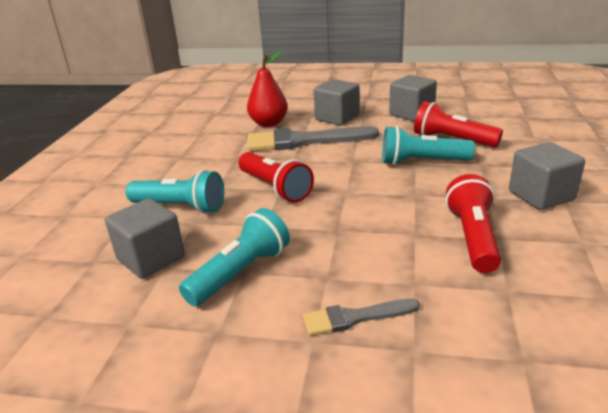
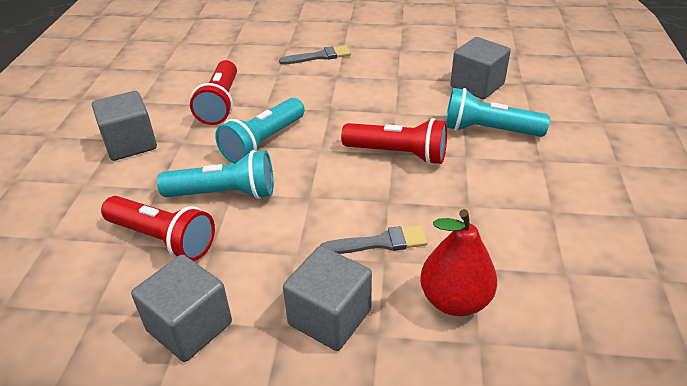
camera: 175 degrees right, 10 degrees up
turquoise flashlight [179,208,290,307] -> turquoise flashlight moved to [215,98,305,164]
red flashlight [238,152,314,203] -> red flashlight turned 150 degrees clockwise [341,118,447,165]
grey brush [247,126,379,151] -> grey brush [320,225,428,254], size x0.53

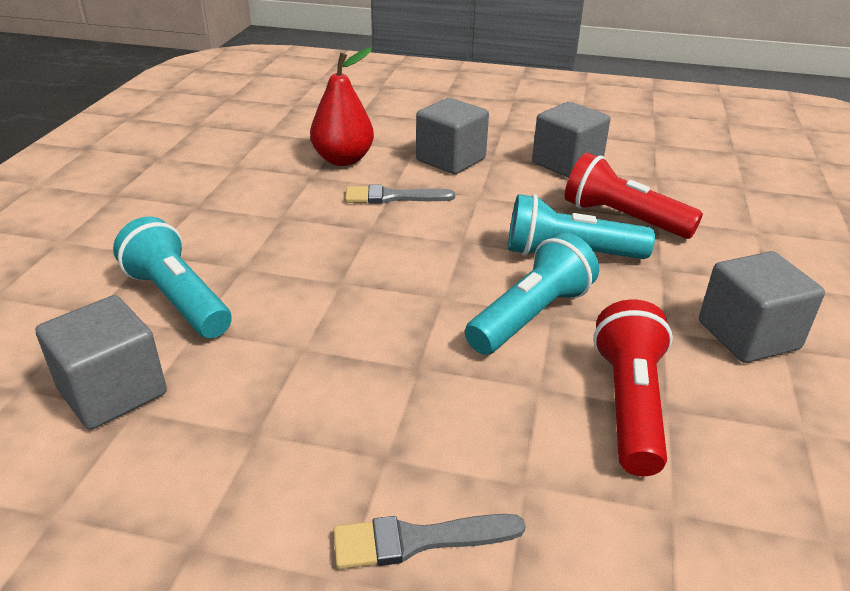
camera: 175 degrees left, 5 degrees down
red flashlight [341,118,447,165] -> none
turquoise flashlight [445,88,550,137] -> turquoise flashlight turned 150 degrees counterclockwise [113,216,232,338]

